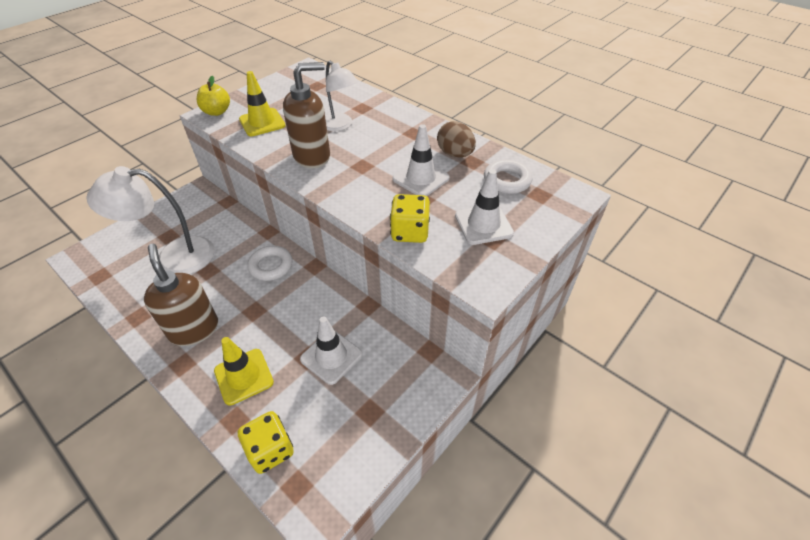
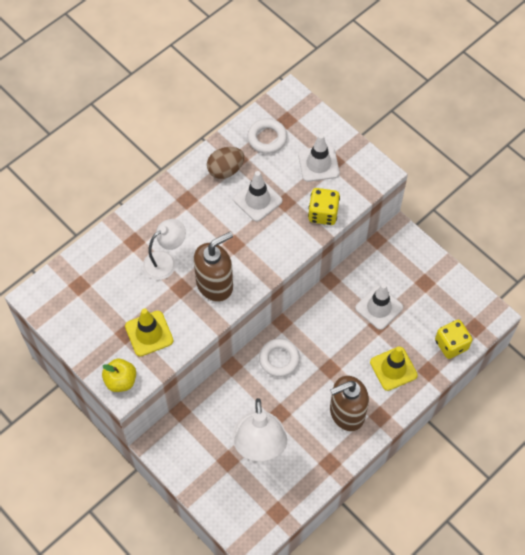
camera: 85 degrees left, 15 degrees up
brown soap dispenser [283,62,330,168] -> brown soap dispenser turned 75 degrees clockwise [193,231,233,302]

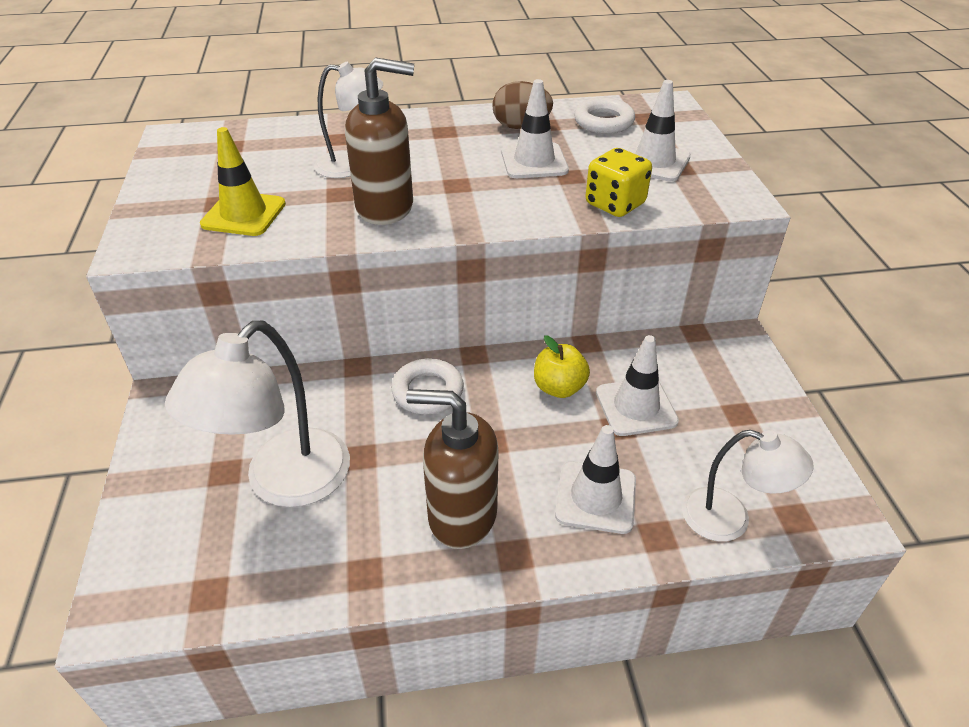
camera: 35 degrees right, 20 degrees down
yellow apple [102,359,136,392] -> yellow apple moved to [534,335,590,398]
yellow traffic cone [370,346,418,391] -> white traffic cone [555,425,636,534]
yellow dice [435,320,472,359] -> white lamp [682,430,814,542]

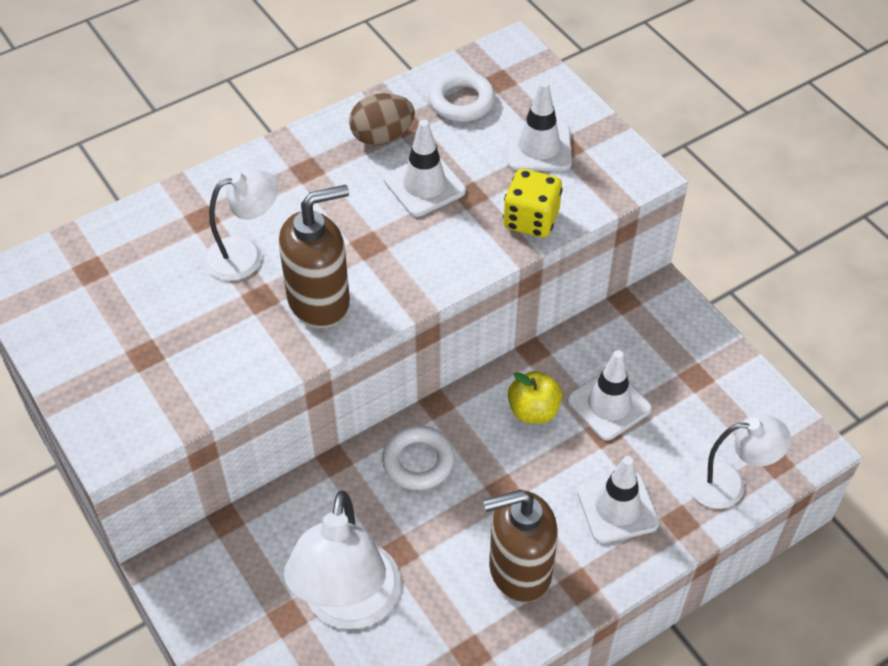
camera: 25 degrees left, 10 degrees up
yellow traffic cone [200,127,286,236] -> none

